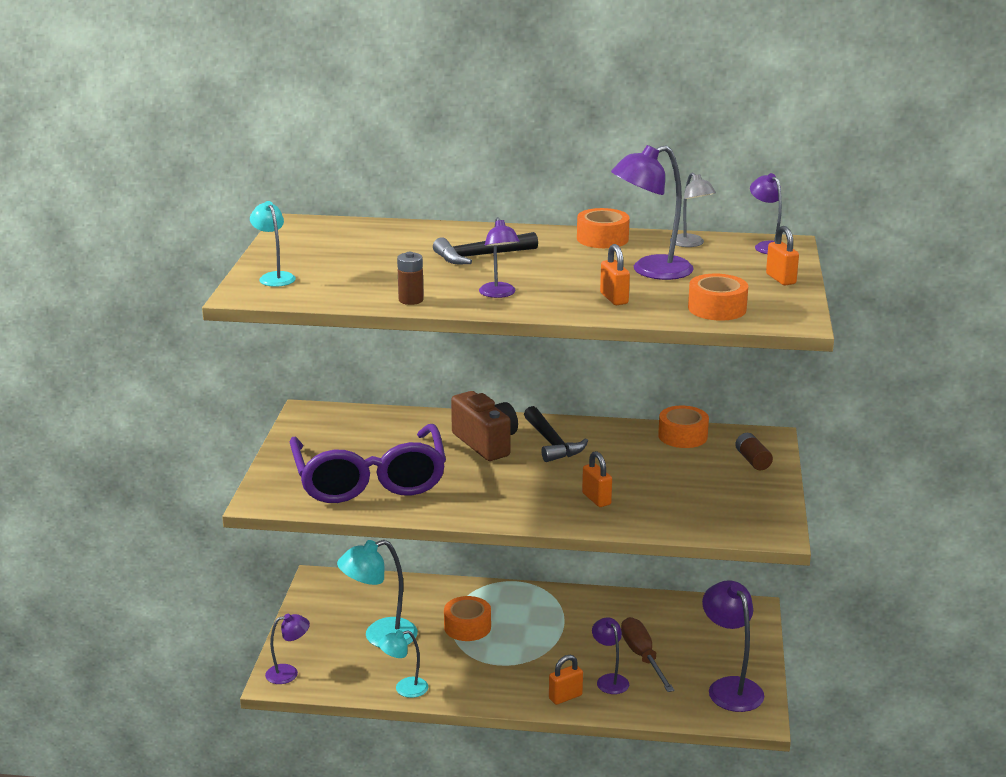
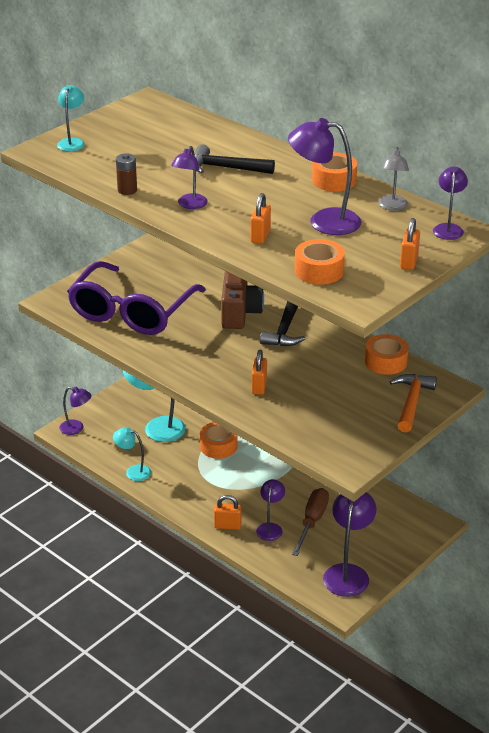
camera: 35 degrees right, 10 degrees up
brown battery [735,433,773,470] -> orange hammer [390,374,437,432]

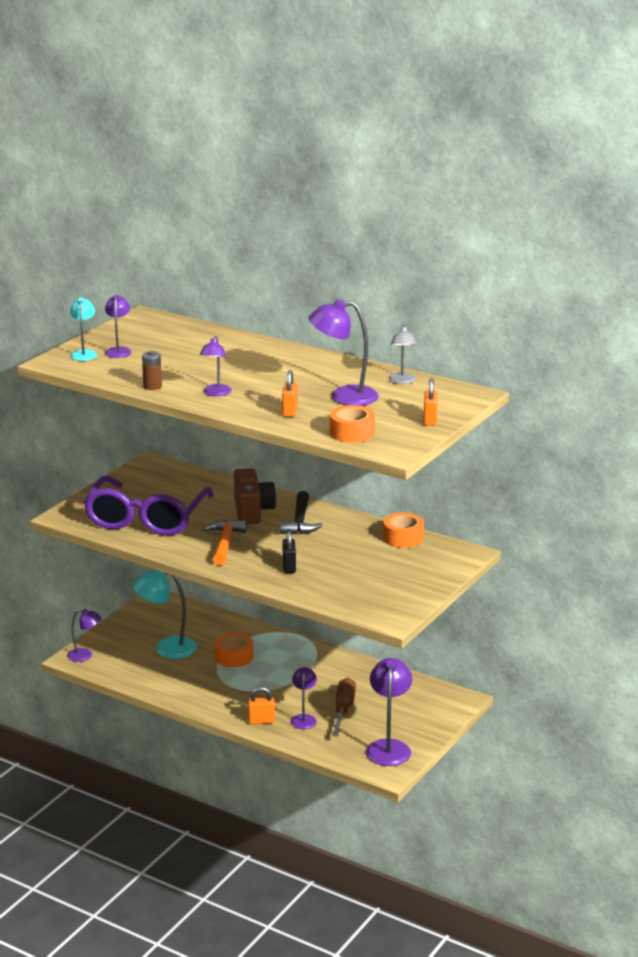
camera: 10 degrees left, 10 degrees down
turquoise lamp [113,428,151,481] -> none
black hammer [195,144,275,174] -> none
orange padlock [252,350,267,395] -> black padlock [283,529,296,573]
orange tape [312,152,357,192] -> none
orange hammer [390,374,437,432] -> orange hammer moved to [203,520,247,565]
purple lamp [433,167,468,240] -> purple lamp moved to [105,295,132,358]

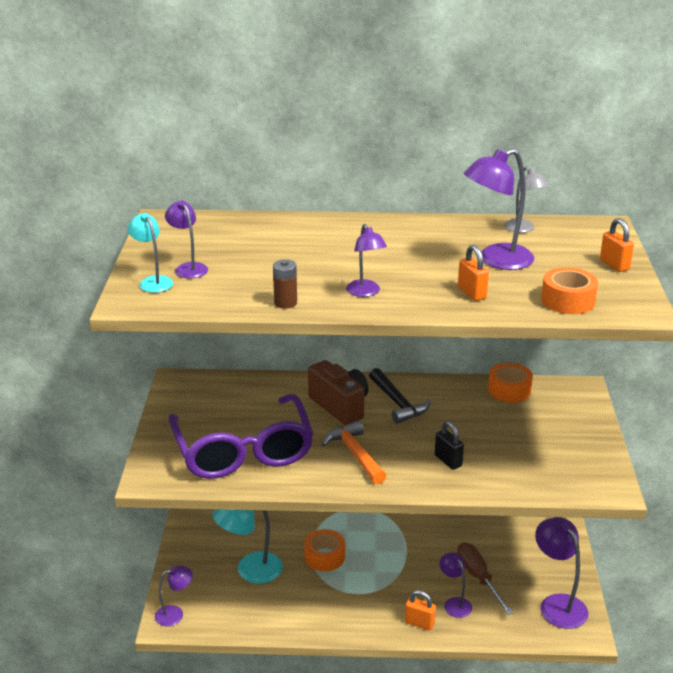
camera: 30 degrees left, 5 degrees up
orange padlock [248,687,275,724] -> orange padlock turned 60 degrees clockwise [405,590,436,631]

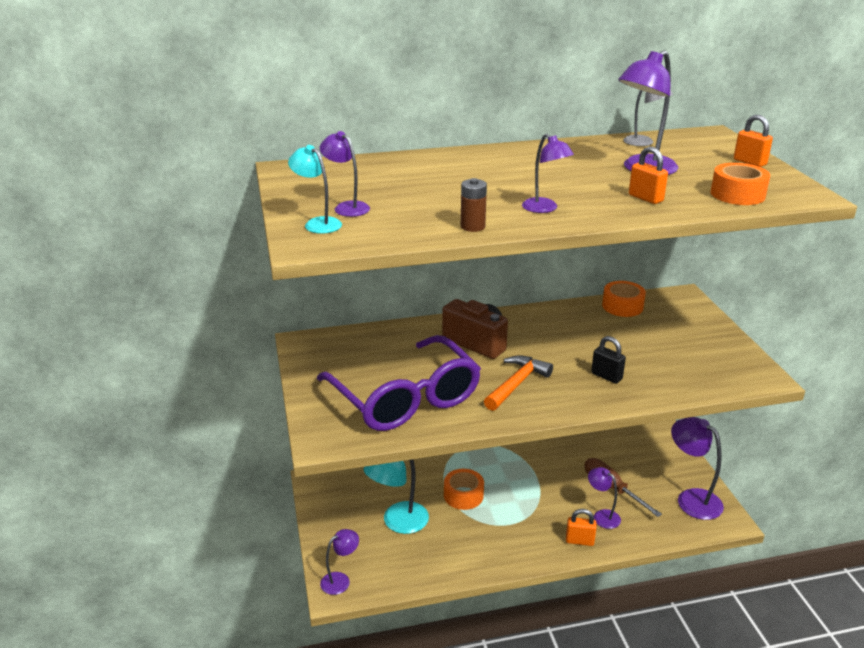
camera: 15 degrees left, 0 degrees up
orange hammer [322,420,386,484] -> orange hammer turned 75 degrees clockwise [484,355,553,411]
black hammer [369,368,430,424] -> none

